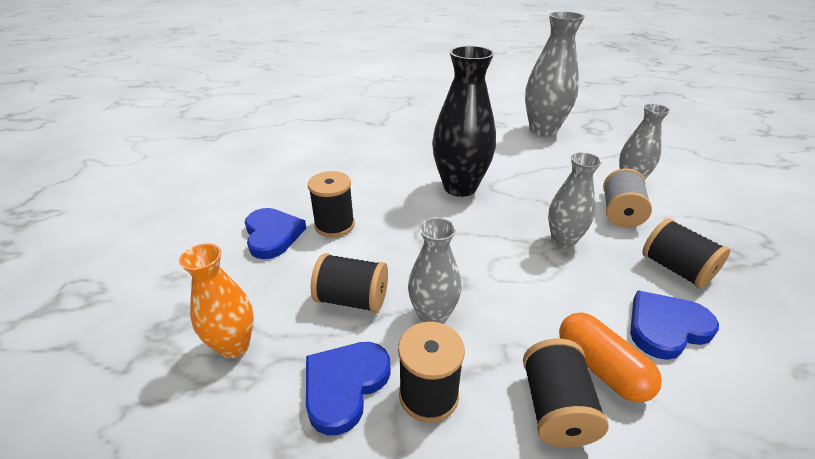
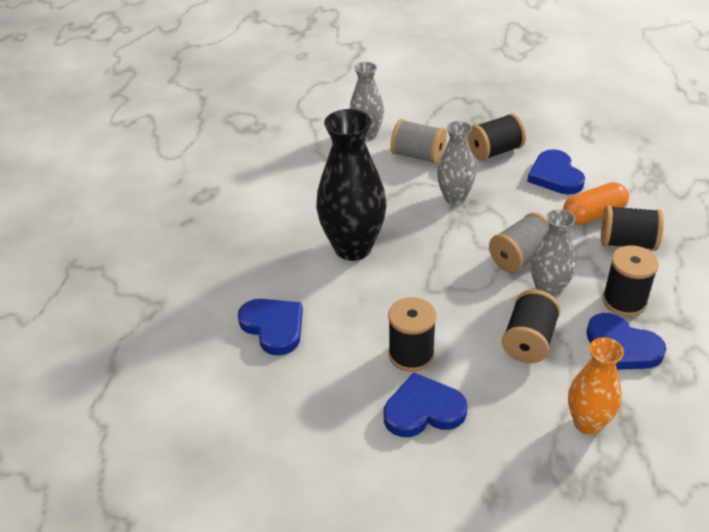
camera: 80 degrees left, 5 degrees up
grey vase [525,11,585,136] -> none
none -> blue heart [238,299,303,356]
none -> grey spool [489,213,549,273]

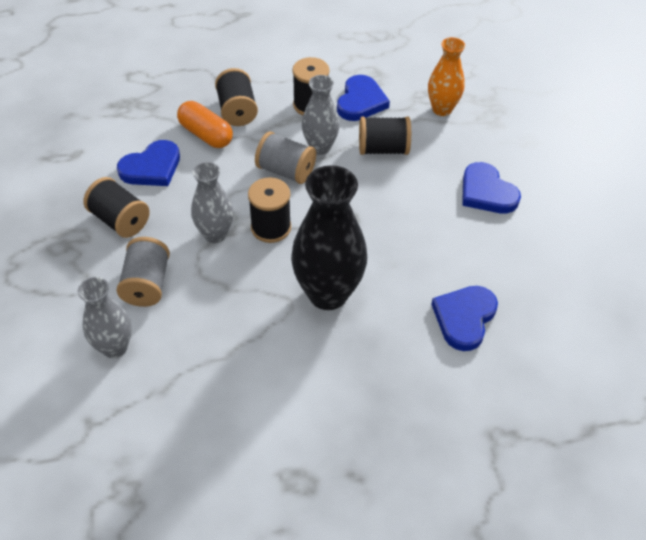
camera: 115 degrees left, 10 degrees up
black spool [388,297,436,372] -> black spool moved to [248,177,291,243]

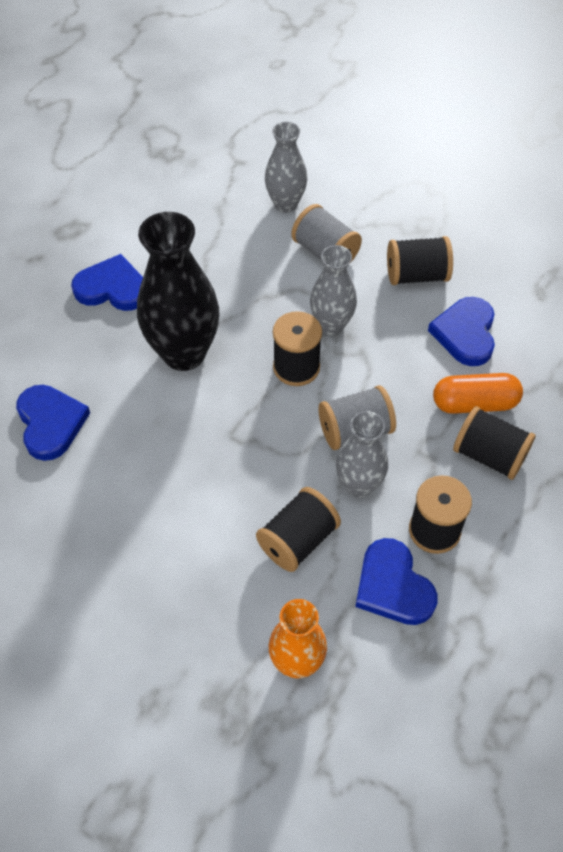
camera: 135 degrees right, 5 degrees up
blue heart [462,162,521,214] -> blue heart moved to [71,254,143,311]

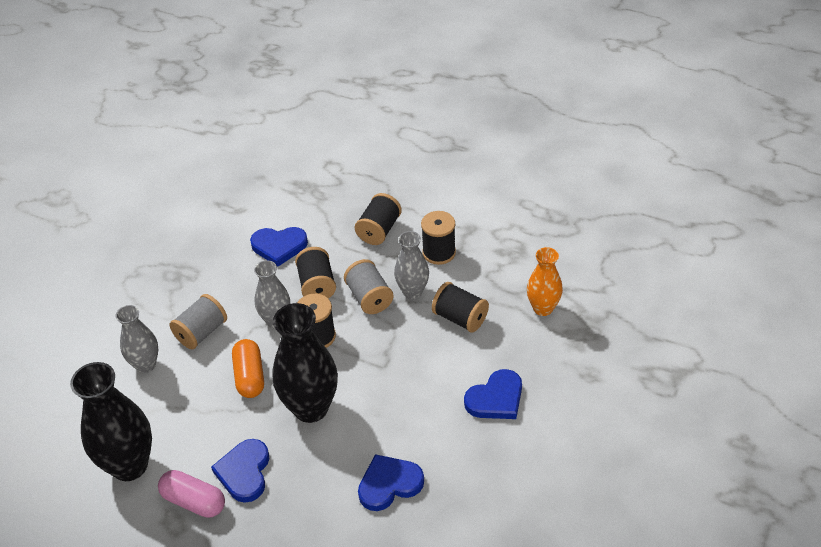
camera: 95 degrees left, 10 degrees down
blue heart [355,538,438,625] -> blue heart moved to [464,369,522,419]
black spool [387,236,453,285] -> black spool moved to [295,247,336,298]
orange capsule [433,373,523,414] -> orange capsule moved to [232,339,264,398]
none -> black vase [70,362,152,481]
none -> pink capsule [158,470,225,518]

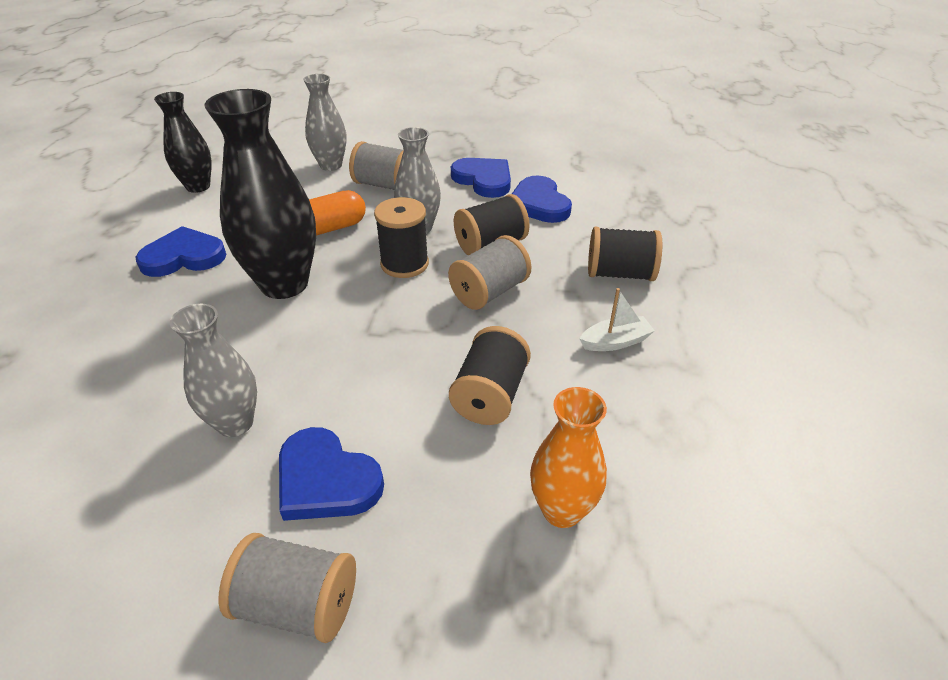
camera: 70 degrees right, 5 degrees down
black vase [70,362,152,481] -> black vase [154,92,212,193], size x0.60
pink capsule [158,470,225,518] -> none
blue heart [358,454,424,511] -> blue heart moved to [451,158,511,198]
grey vase [394,231,429,299] -> grey vase moved to [170,304,257,437]
black spool [421,211,456,265] -> white boat [580,288,655,351]
none -> grey spool [218,533,356,643]

